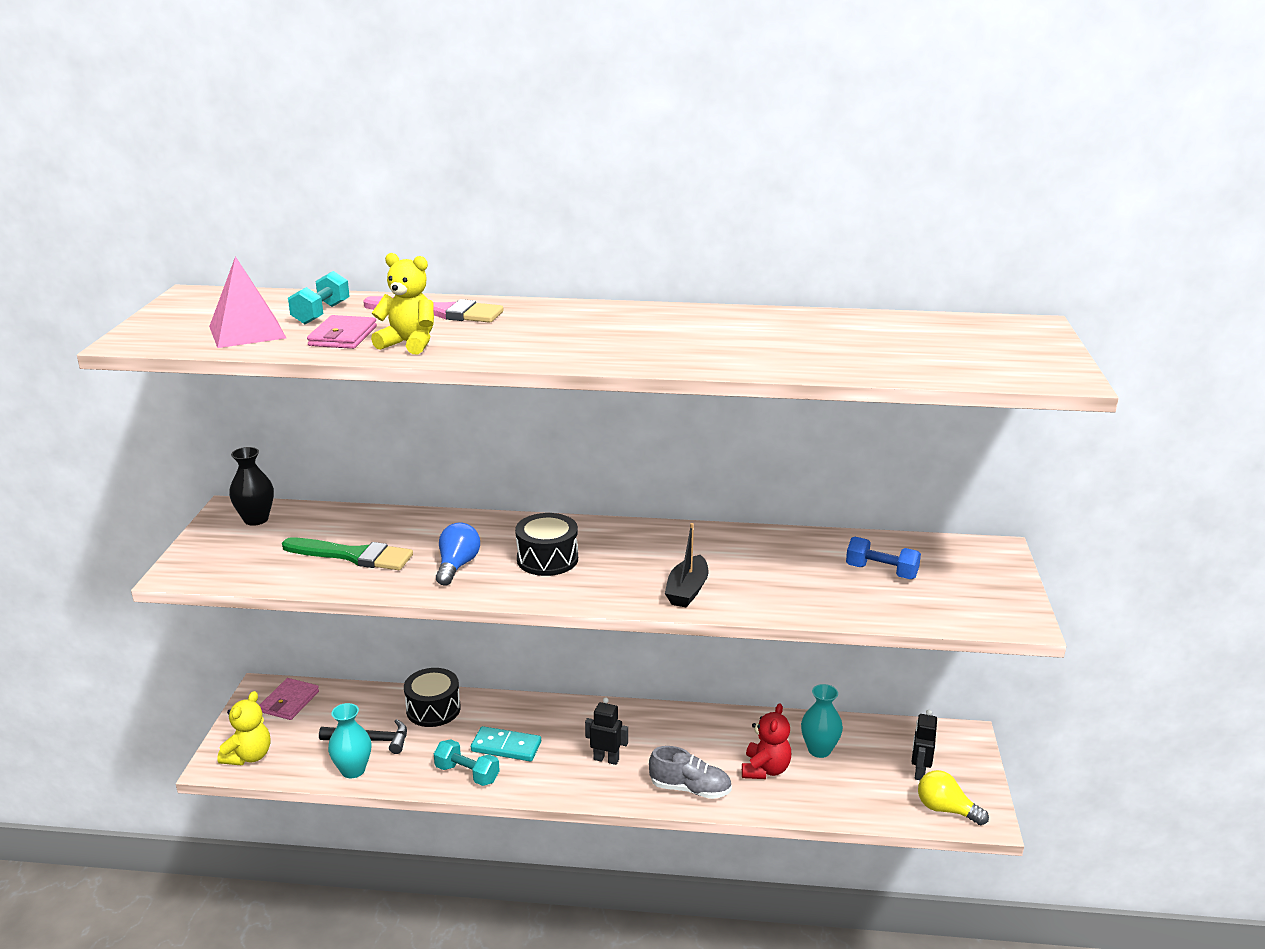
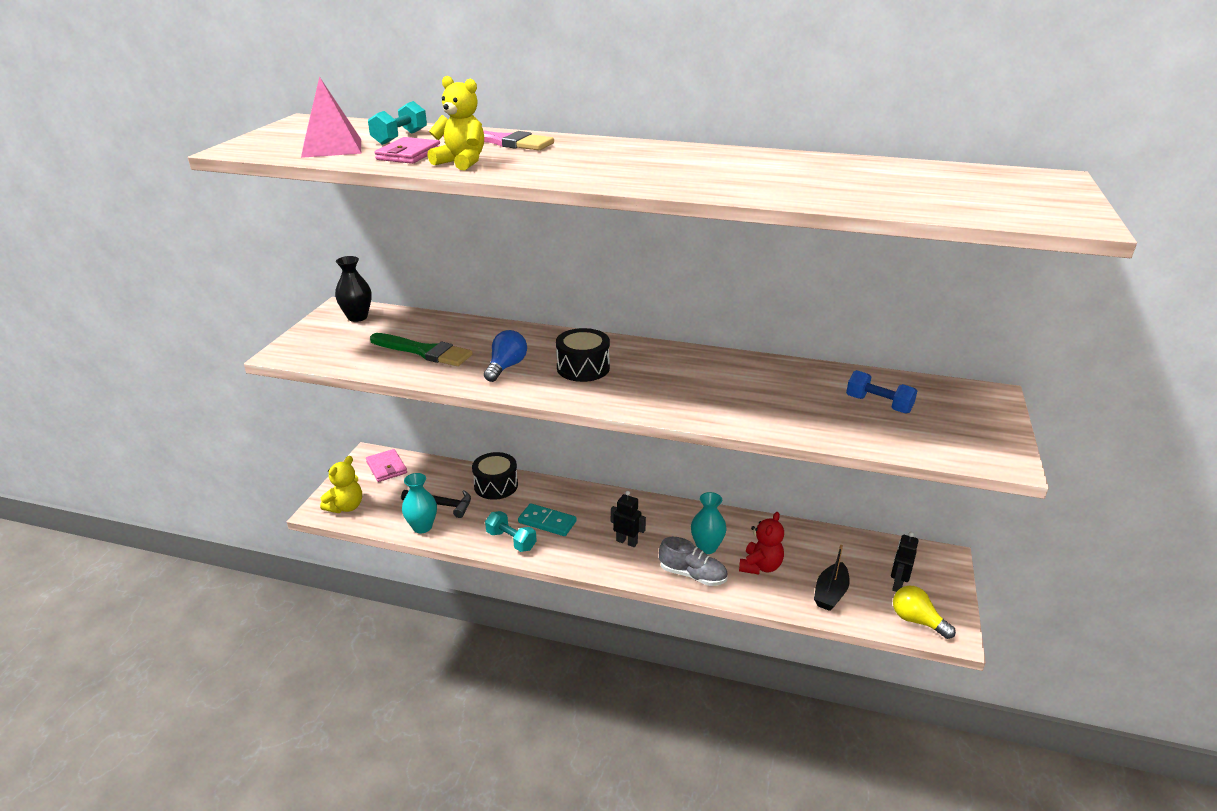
camera: 10 degrees right, 5 degrees up
pink wallet [259,678,319,720] -> pink wallet turned 60 degrees counterclockwise [366,449,407,482]
black boat [665,523,708,608] -> black boat moved to [814,545,850,611]
turquoise vase [801,684,843,758] -> turquoise vase moved to [691,492,726,554]

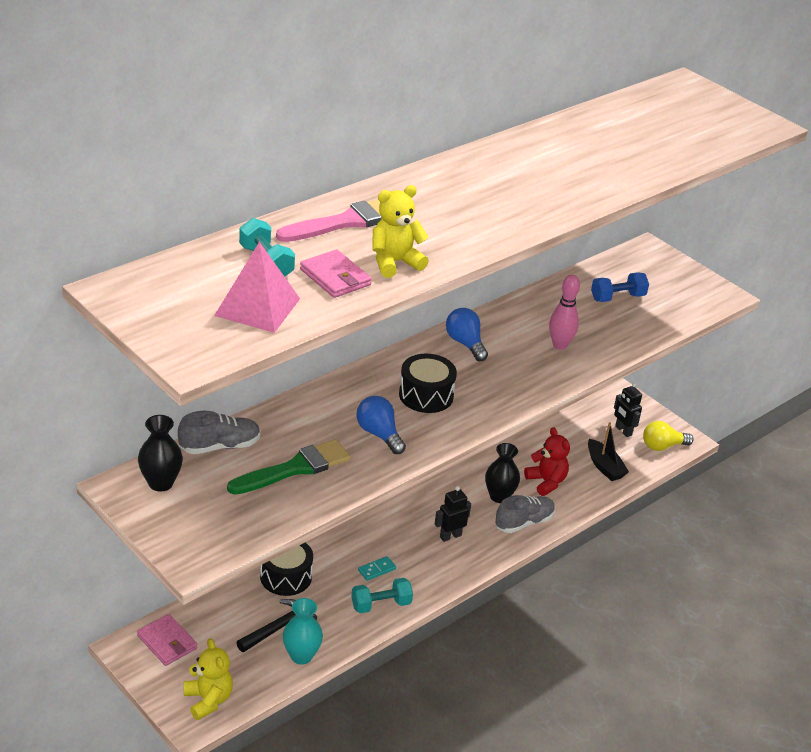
camera: 60 degrees left, 5 degrees up
pink wallet [366,449,407,482] -> pink wallet turned 45 degrees clockwise [137,614,198,666]
turquoise domino [518,503,577,536] -> turquoise domino [358,556,396,581], size x0.60
turquoise vase [691,492,726,554] -> black vase [485,443,520,503]
none -> grey shoe [178,411,261,454]
none -> blue light bulb [446,308,488,361]
none -> pink bowling pin [549,275,580,350]

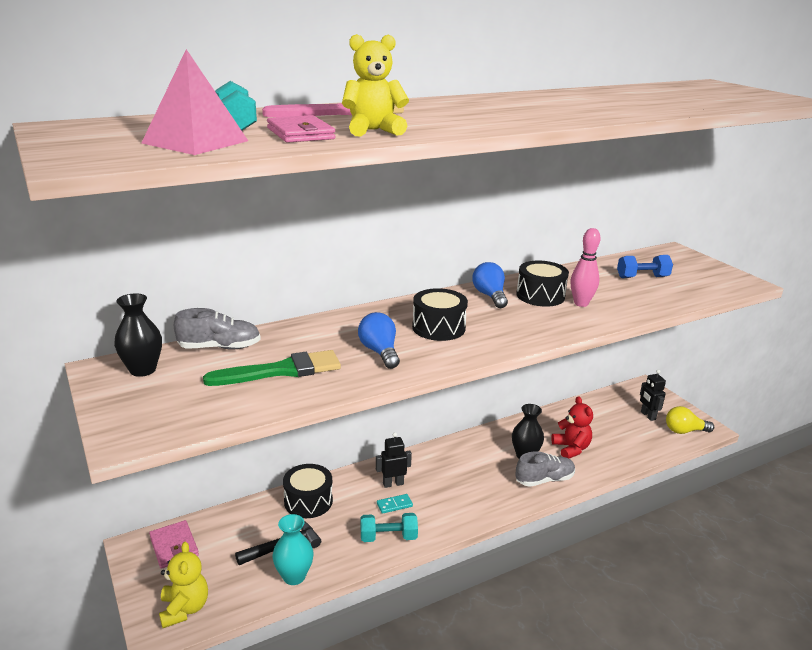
camera: 15 degrees right, 10 degrees down
black robot [435,486,471,542] -> black robot moved to [376,432,412,488]
black boat [588,422,629,481] -> none
none -> black drum [516,261,569,307]

